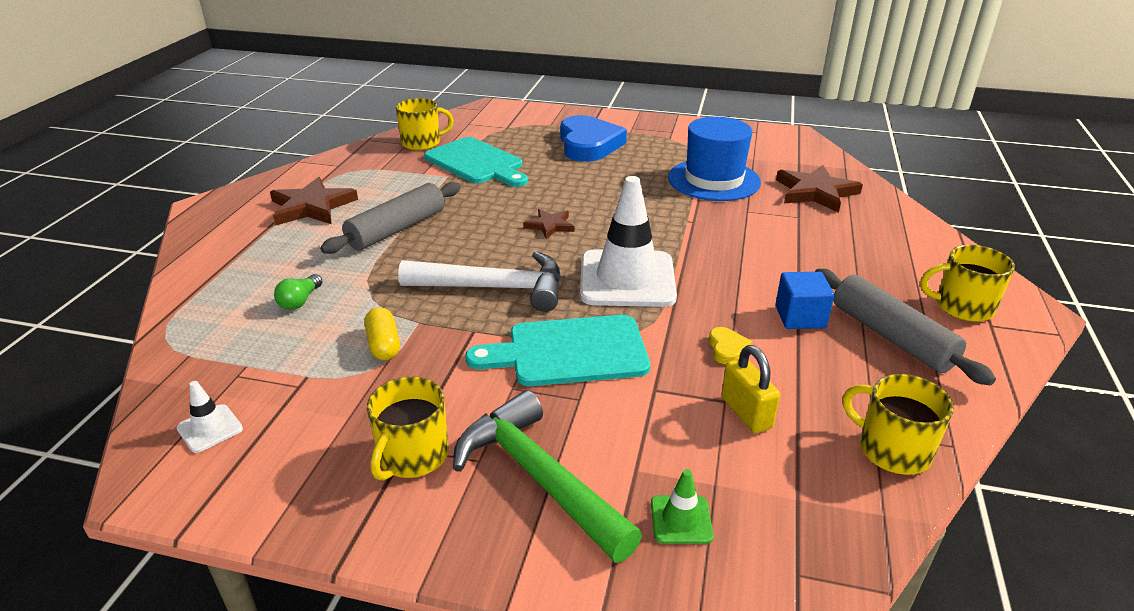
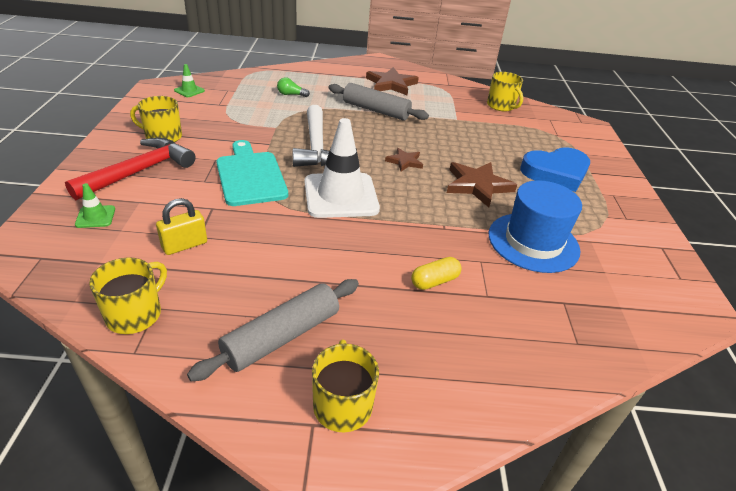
camera: 75 degrees right, 5 degrees up
white traffic cone [176,381,243,453] -> green traffic cone [174,64,205,97]
yellow capsule [365,307,400,360] -> yellow capsule moved to [411,257,461,290]
turquoise cutting board [424,137,528,187] -> none
green hammer [453,390,642,563] -> red hammer [65,138,195,200]
yellow heart [709,327,752,364] -> none
blue cube [775,272,834,329] -> none
brown star [776,165,863,213] -> brown star moved to [447,162,517,207]

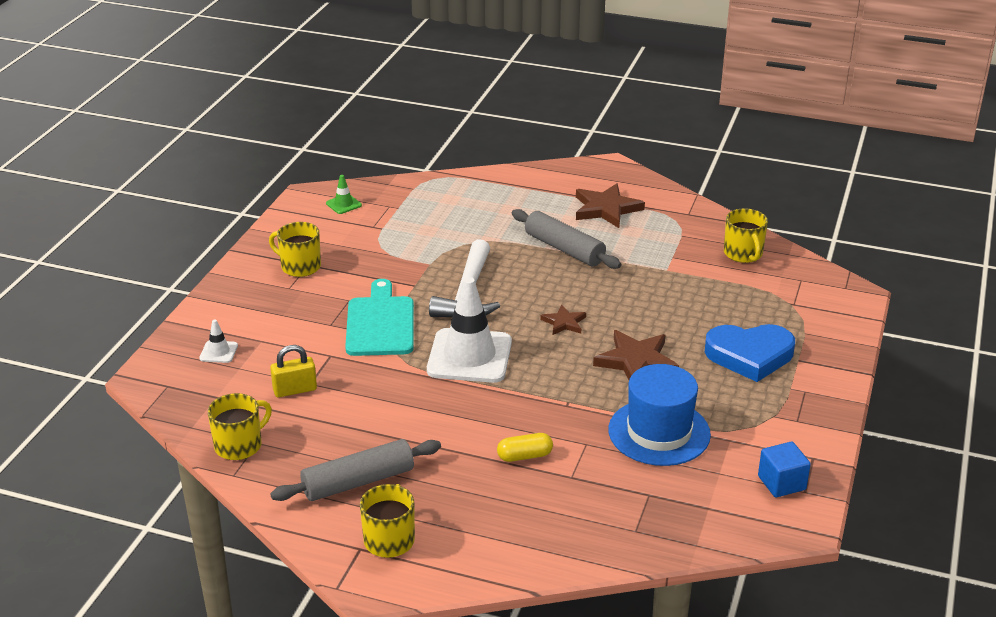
camera: 20 degrees right, 5 degrees down
red hammer [65,138,195,200] -> none
green traffic cone [75,183,115,228] -> white traffic cone [199,319,238,363]
green light bulb [277,77,310,97] -> none
none -> blue cube [758,442,811,497]

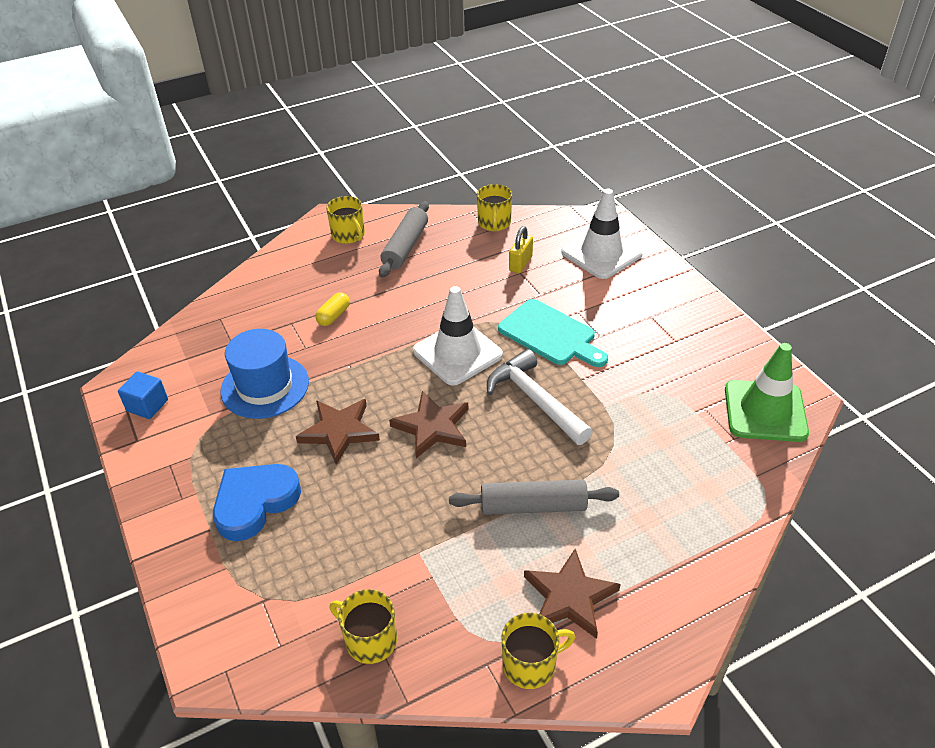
camera: 135 degrees right, 10 degrees up
white traffic cone [199,319,238,363] -> white traffic cone [561,189,643,279], size x2.36
yellow mug [269,222,321,277] -> yellow mug moved to [502,613,575,689]
green traffic cone [326,175,362,214] -> green traffic cone [725,343,809,442], size x2.36
brown star [541,304,586,335] -> brown star [389,391,468,458], size x1.76

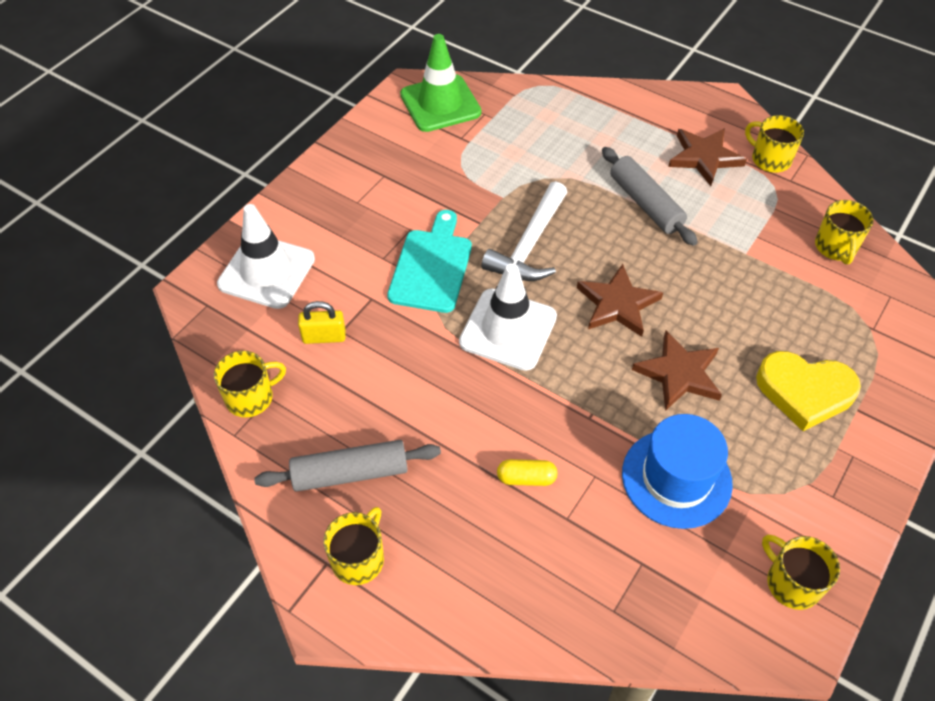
camera: 120 degrees left, 10 degrees up
blue cube [118,371,168,419] -> yellow mug [762,535,840,610]
blue heart [213,464,301,541] -> yellow heart [756,351,861,431]

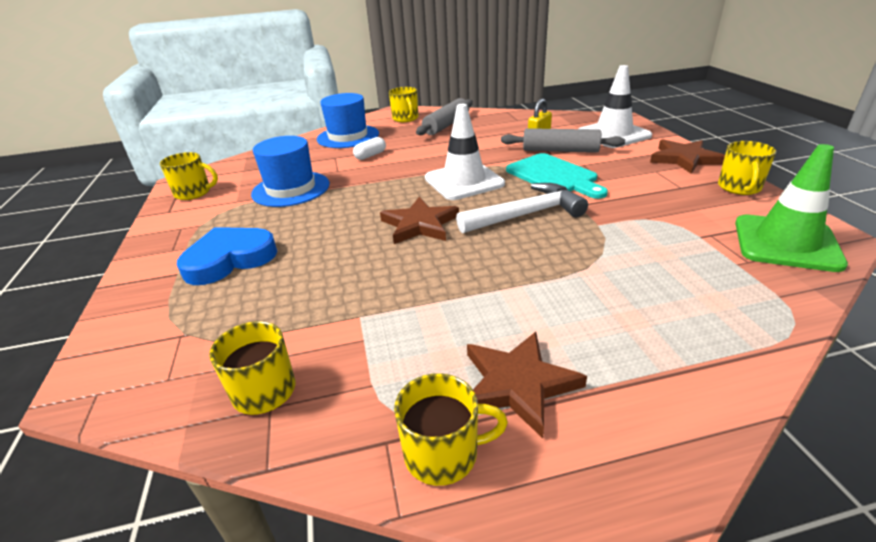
camera: 135 degrees right, 20 degrees down
yellow mug [214,351,286,417] -> yellow mug moved to [718,141,776,195]
white hammer [481,181,568,281] -> white hammer turned 90 degrees clockwise [456,183,588,233]
yellow capsule [497,459,558,486] -> white capsule [353,137,386,160]
grey rolling pin [602,147,698,246] -> grey rolling pin moved to [501,128,625,153]
brown star [632,331,722,411] -> brown star moved to [650,139,725,174]
yellow heart [756,351,861,431] -> blue heart [177,227,277,285]
none -> blue hat [317,93,379,148]

